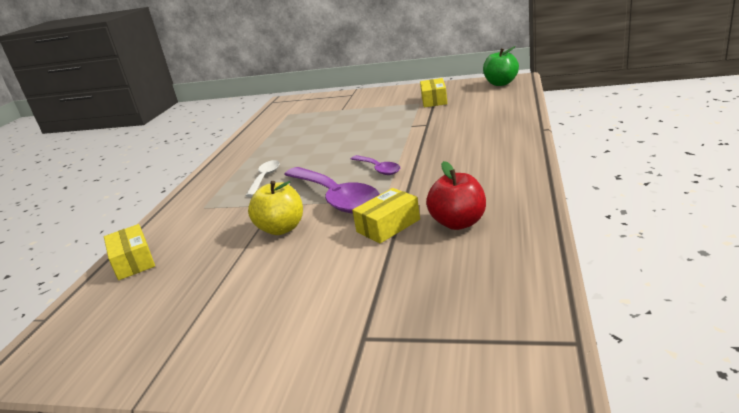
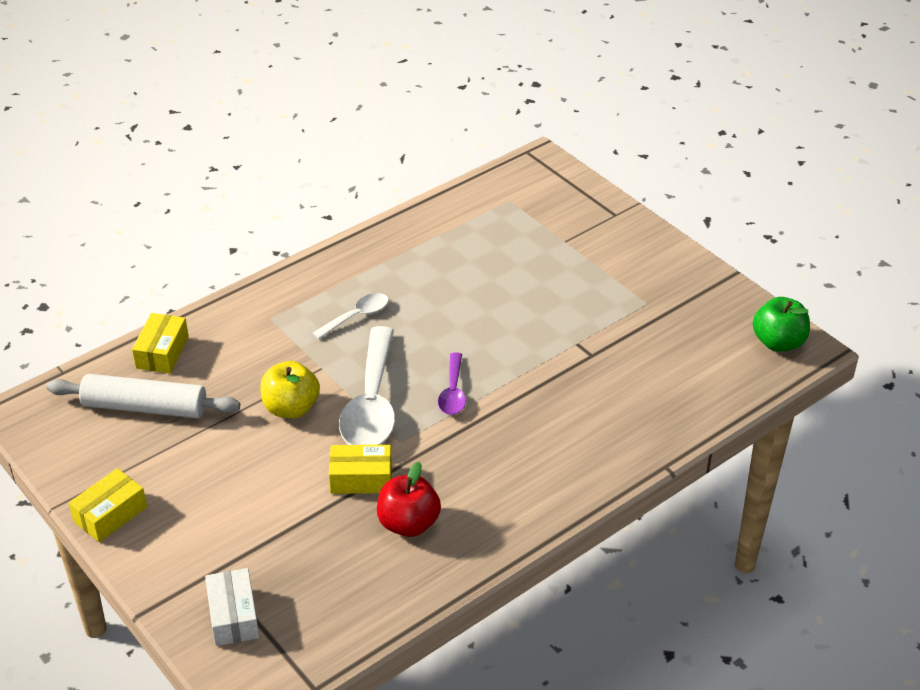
camera: 35 degrees right, 15 degrees up
purple spoon [284,167,380,213] -> white spoon [339,326,395,445]
yellow box [420,78,447,108] -> yellow box moved to [69,468,147,542]
none -> white rolling pin [46,374,240,418]
none -> white box [205,568,259,646]

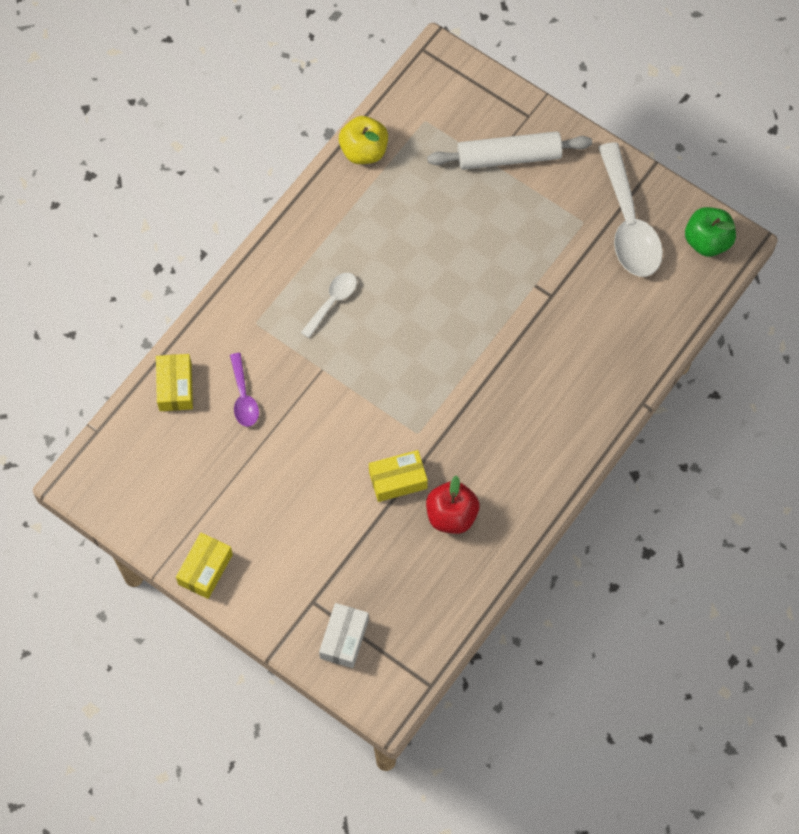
camera: 15 degrees left, 25 degrees up
white rolling pin [46,374,240,418] -> white rolling pin moved to [427,131,592,170]
white box [205,568,259,646] -> white box turned 45 degrees clockwise [319,603,369,668]
yellow apple [260,361,320,418] -> yellow apple moved to [339,116,388,164]
white spoon [339,326,395,445] -> white spoon moved to [598,142,663,277]
purple spoon [438,352,466,415] -> purple spoon moved to [230,353,259,427]

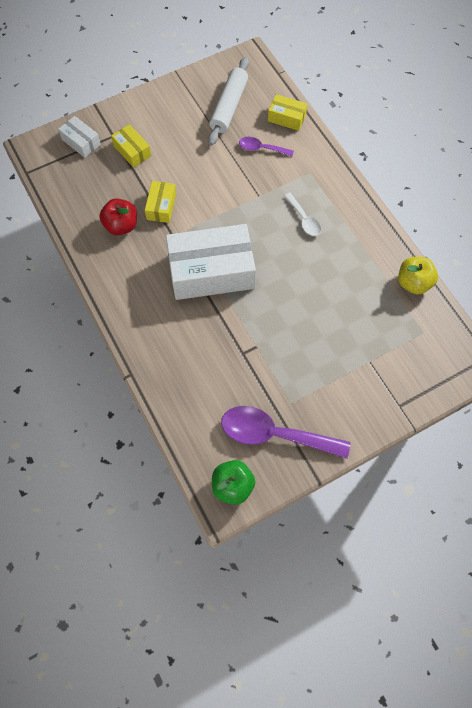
camera: 115 degrees right, 0 degrees up
yellow box [176,533,233,599] -> yellow box moved to [111,124,151,168]
white rolling pin [427,131,592,170] -> white rolling pin moved to [208,57,249,145]
white spoon [598,142,663,277] -> purple spoon [221,406,350,459]
none -> white box [166,224,256,300]

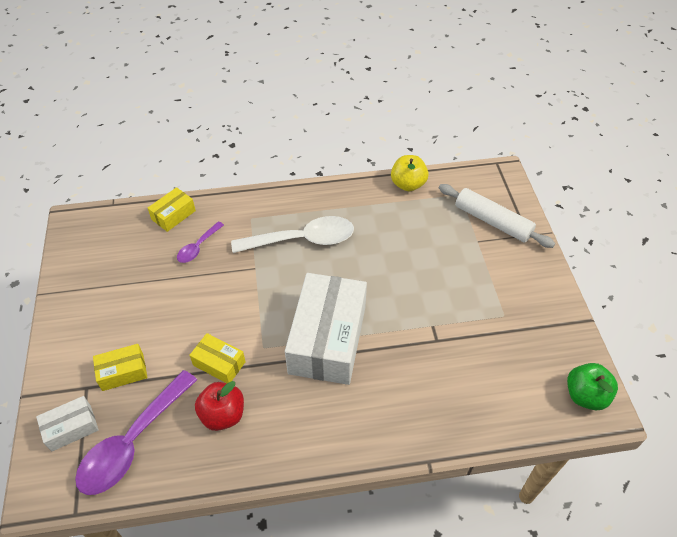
camera: 70 degrees left, 15 degrees down
white rolling pin [208,57,249,145] -> white rolling pin moved to [439,184,555,248]
purple spoon [221,406,350,459] -> purple spoon moved to [75,370,197,495]
white spoon [284,193,321,236] -> white spoon [231,216,354,253], size x1.96

